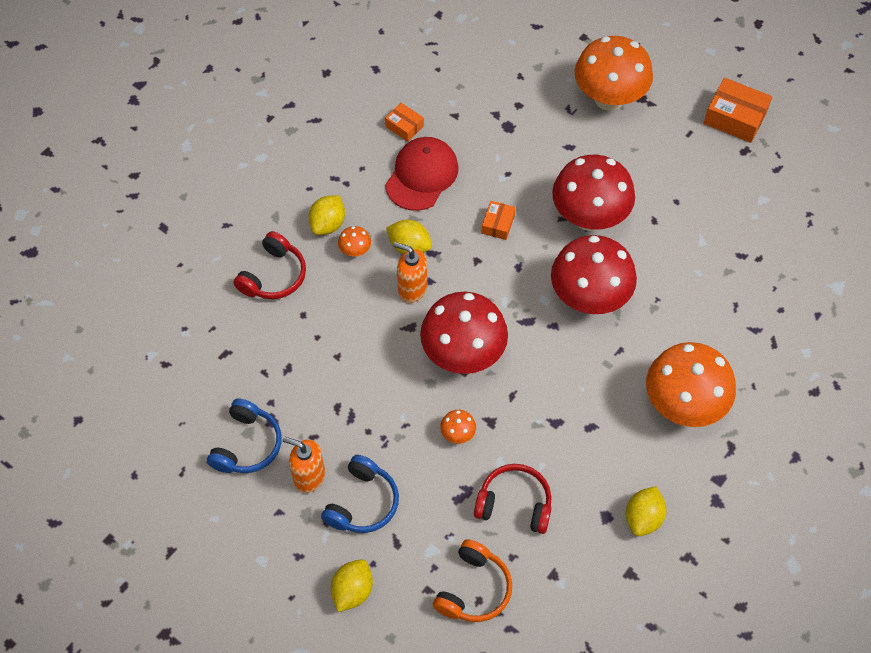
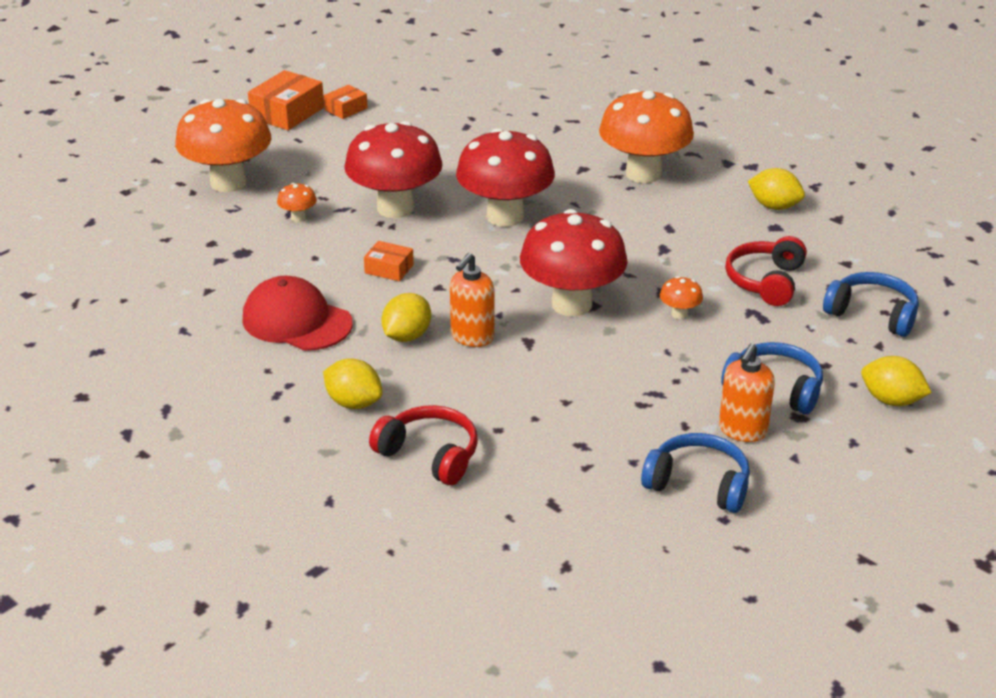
camera: 85 degrees left, 25 degrees down
orange mushroom [338,226,371,257] -> orange mushroom moved to [277,183,317,222]
orange box [385,103,424,142] -> orange box moved to [324,85,368,119]
orange headphones [433,539,512,622] -> blue headphones [823,272,919,337]

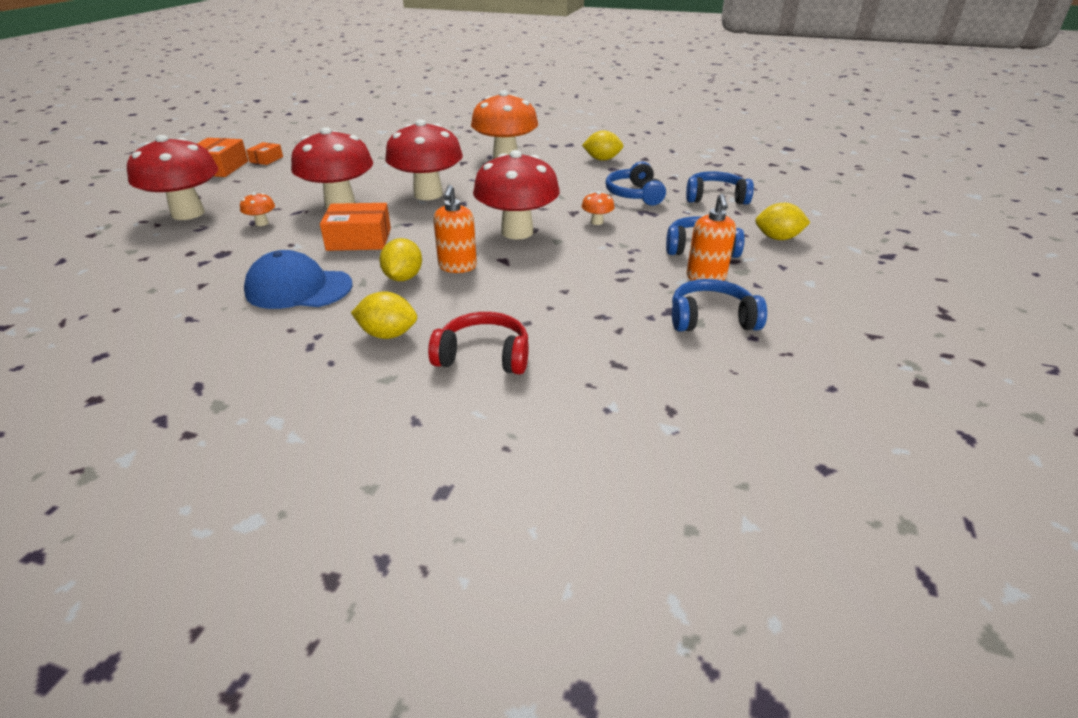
camera: 25 degrees left, 0 degrees up
orange mushroom [175,99,271,192] -> red mushroom [127,135,218,220]
red cap [242,276,353,351] -> blue cap [244,250,353,309]
orange box [364,241,414,281] -> orange box [320,203,391,251], size x1.74
red headphones [725,236,807,306] -> blue headphones [606,161,666,206]

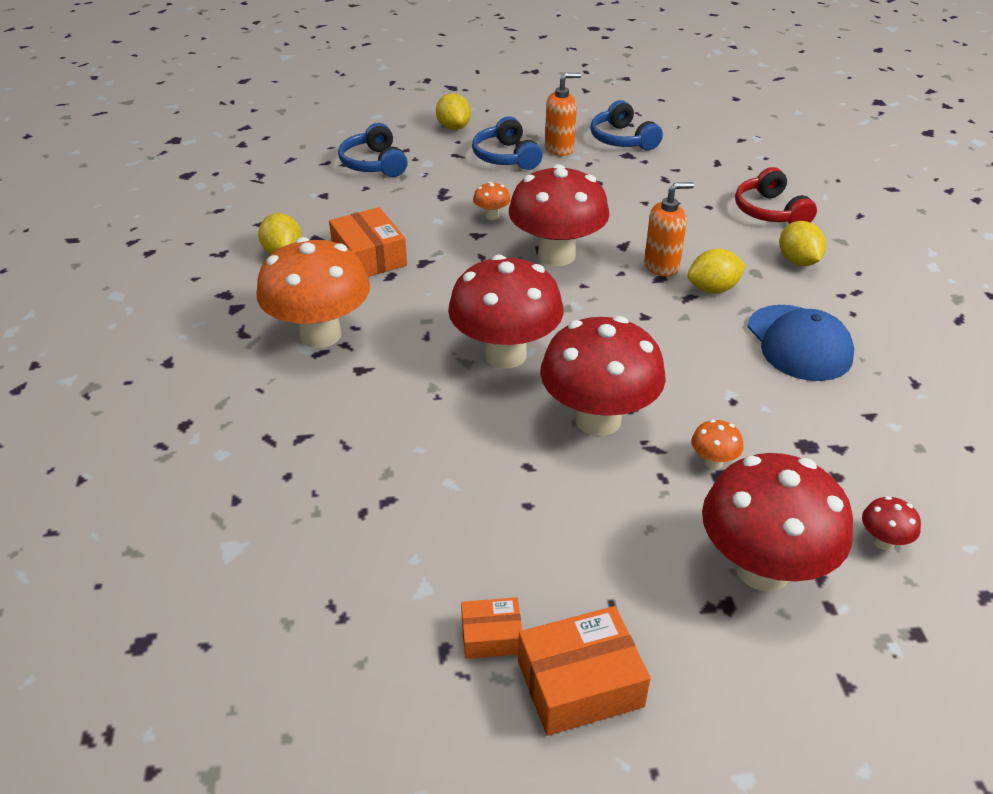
camera: 115 degrees left, 5 degrees up
orange box [320,203,391,251] -> orange box moved to [329,207,407,277]
blue headphones [606,161,666,206] -> none
none -> red mushroom [862,496,921,550]

